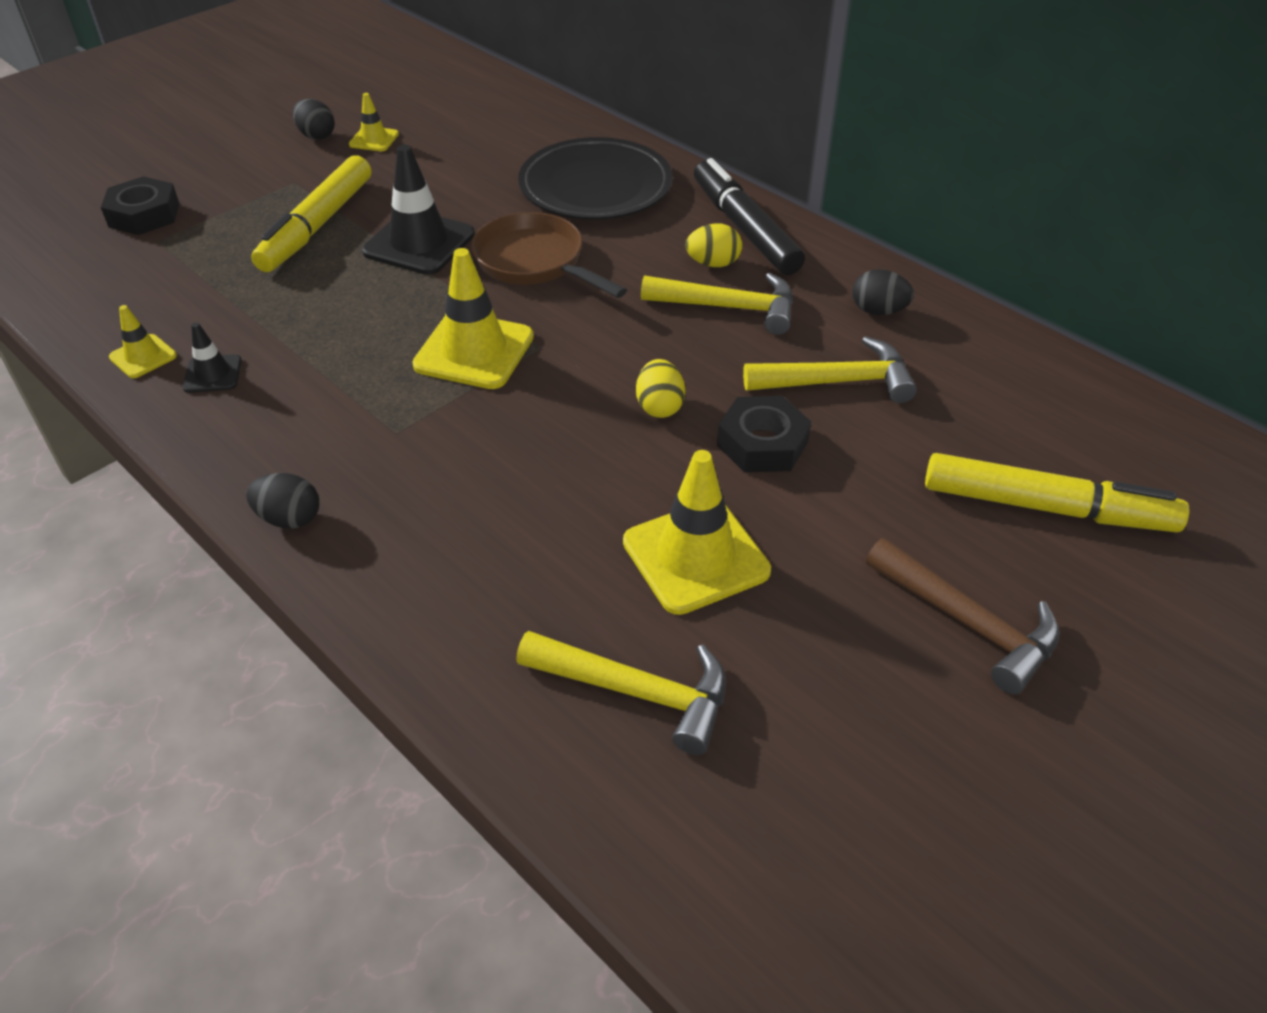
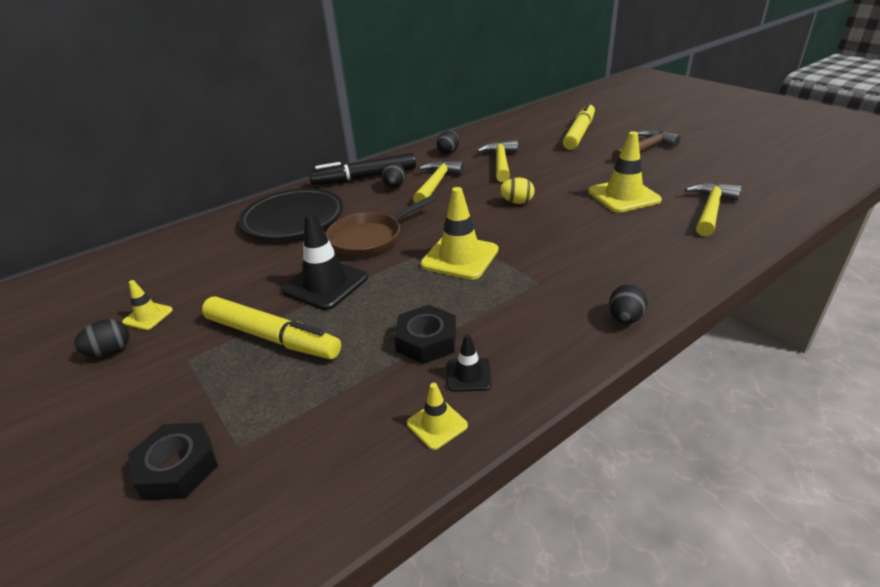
camera: 80 degrees left, 10 degrees down
yellow egg [685,223,742,267] -> black egg [381,162,406,188]
black nut [717,396,811,473] -> black nut moved to [394,305,456,364]

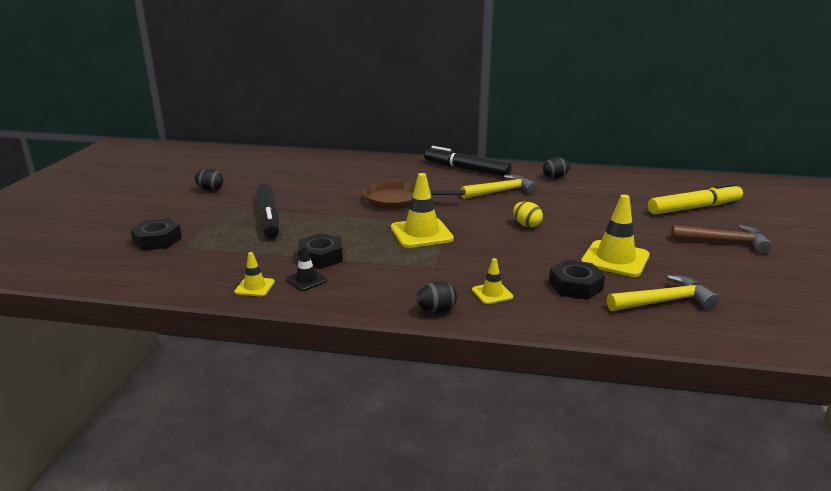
camera: 45 degrees right, 10 degrees down
yellow traffic cone [122,280,173,330] -> yellow traffic cone moved to [472,258,513,304]
yellow marker [202,297,341,359] -> black marker [256,183,279,238]
black plate [239,188,343,239] -> none
black traffic cone [281,213,368,310] -> none
black egg [381,162,406,188] -> none
yellow hammer [477,140,518,182] -> none
none -> black nut [549,260,605,300]

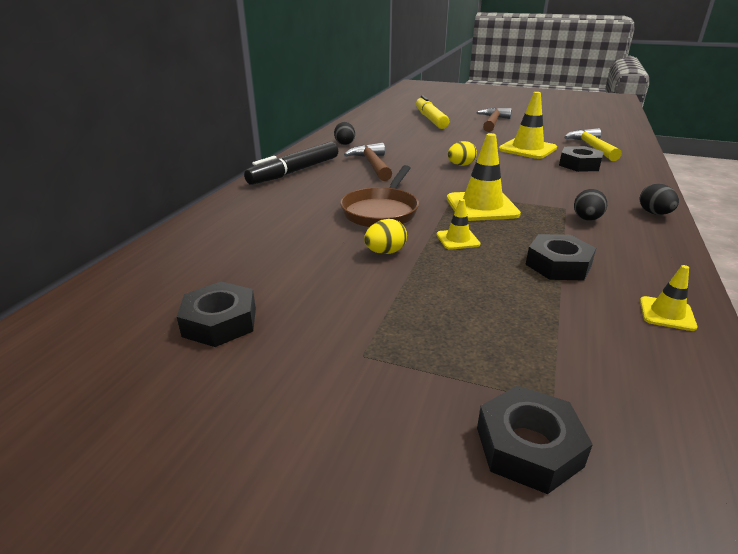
camera: 80 degrees left, 5 degrees up
black egg [194,169,223,191] -> black egg moved to [574,189,607,221]
black marker [256,183,279,238] -> none
black traffic cone [286,246,327,291] -> none
yellow hammer [461,175,538,199] -> brown hammer [344,143,392,181]
yellow traffic cone [472,258,513,304] -> yellow traffic cone moved to [436,199,481,250]
none -> black nut [177,282,256,347]
none -> yellow egg [364,219,407,254]

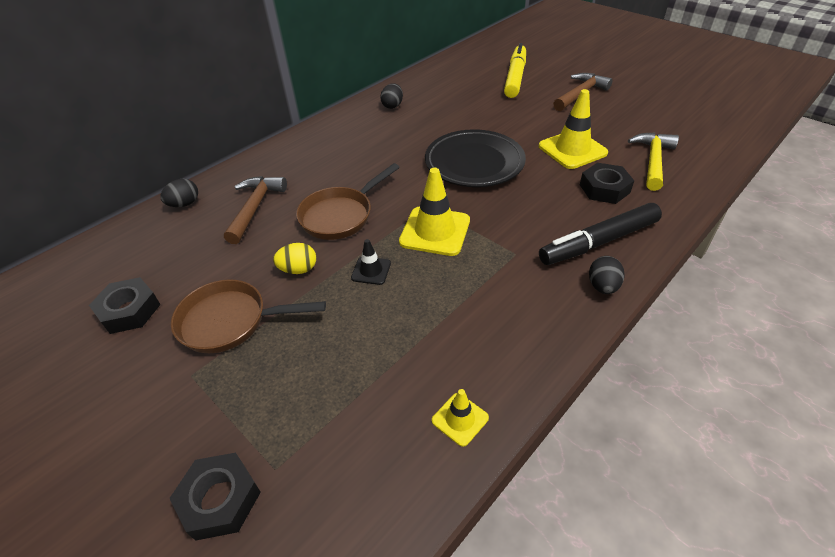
camera: 25 degrees right, 15 degrees up
black marker [244,142,338,185] -> black marker moved to [539,203,662,265]
brown hammer [344,143,392,181] -> brown hammer moved to [224,176,287,244]
yellow traffic cone [436,199,481,250] -> black traffic cone [351,239,391,285]
yellow egg [447,141,477,166] -> black plate [425,129,526,187]
black nut [525,234,596,280] -> none
black egg [574,189,607,221] -> black egg moved to [160,179,198,207]
none -> brown pan [171,280,326,353]

